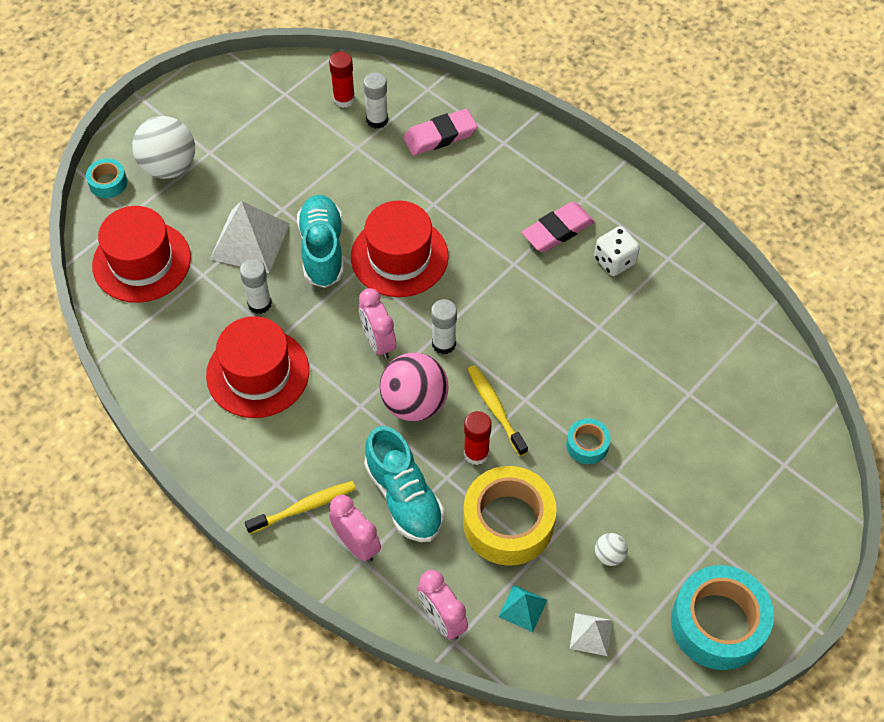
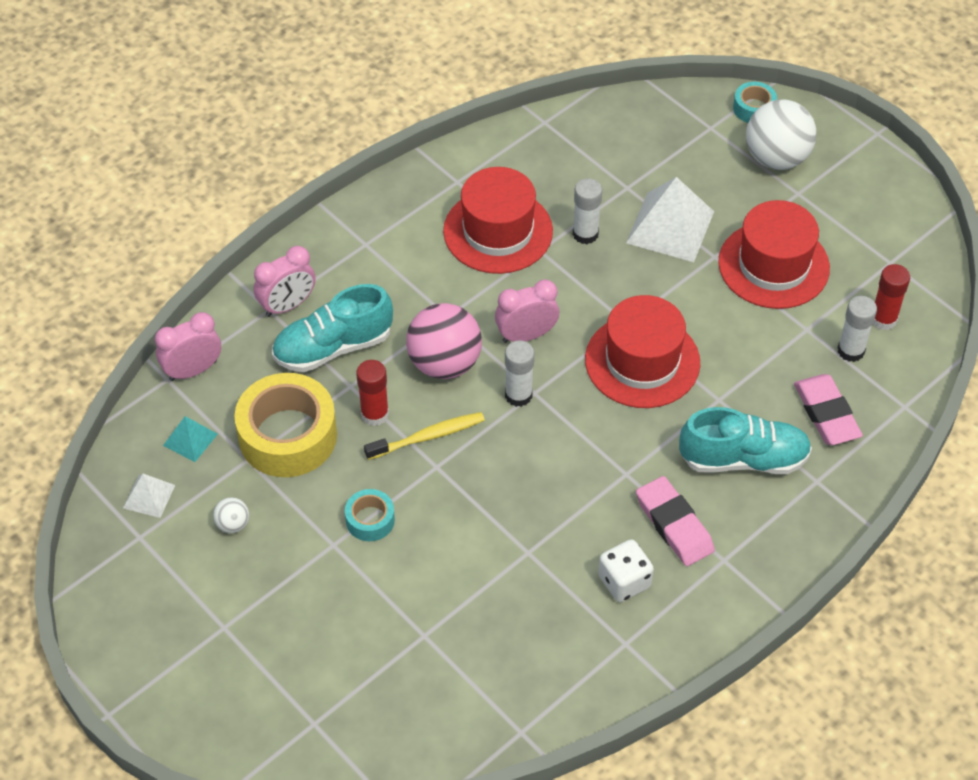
camera: 95 degrees right, 5 degrees down
red hat [92,206,191,303] -> red hat moved to [718,200,830,309]
yellow toothbrush [245,481,356,534] -> none
turquoise shoe [297,195,344,288] -> turquoise shoe moved to [679,407,812,474]
turquoise tape [671,565,774,670] -> none

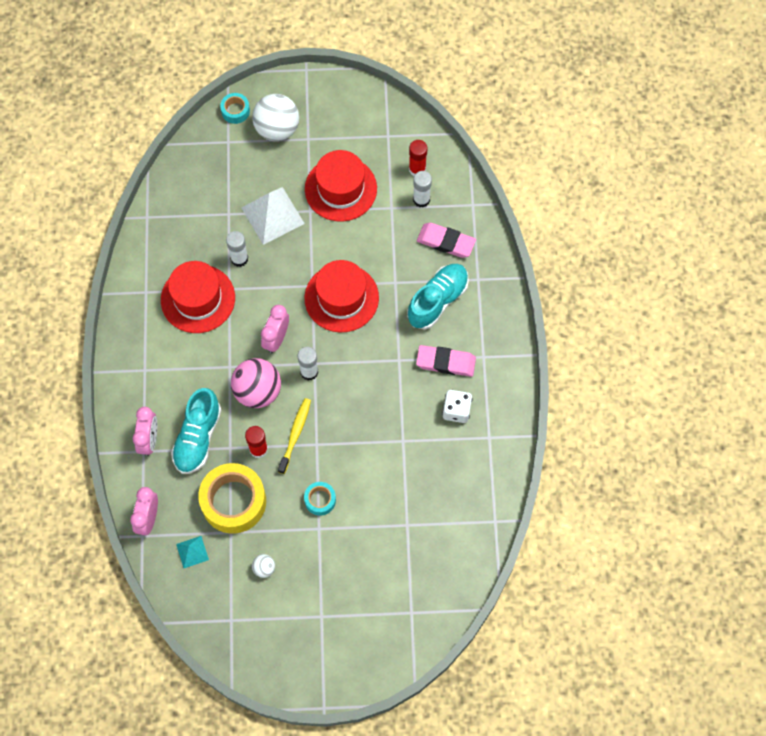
camera: 50 degrees left, 15 degrees up
white pyramid [123,474,175,518] -> none

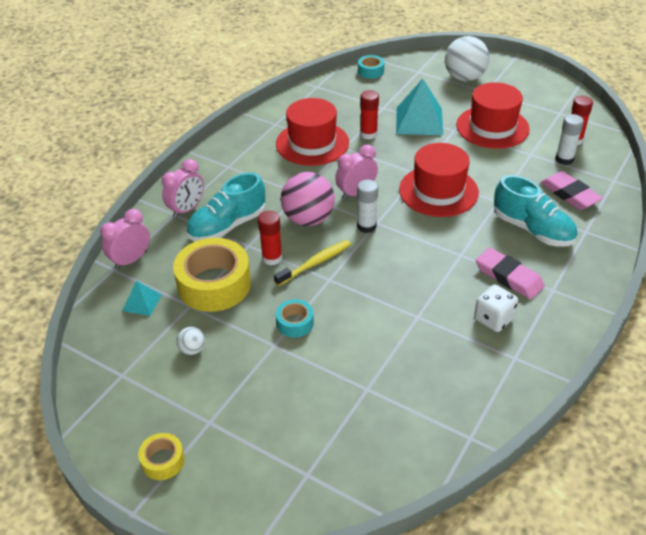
camera: 35 degrees right, 25 degrees down
turquoise tape [220,93,250,124] -> turquoise tape moved to [358,55,384,79]
white glue stick [226,231,248,267] -> red glue stick [360,90,379,140]
white pyramid [242,187,305,245] -> turquoise pyramid [396,79,443,135]
turquoise shoe [407,264,469,329] -> turquoise shoe turned 60 degrees clockwise [494,175,577,247]
none -> yellow tape [138,433,185,480]

